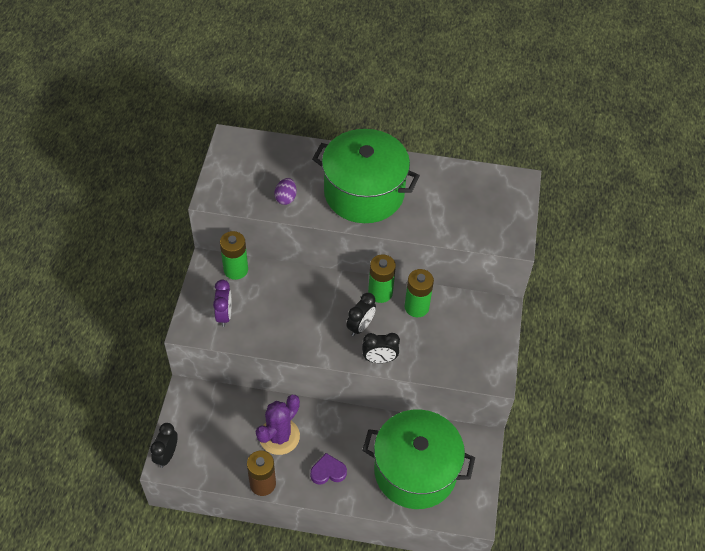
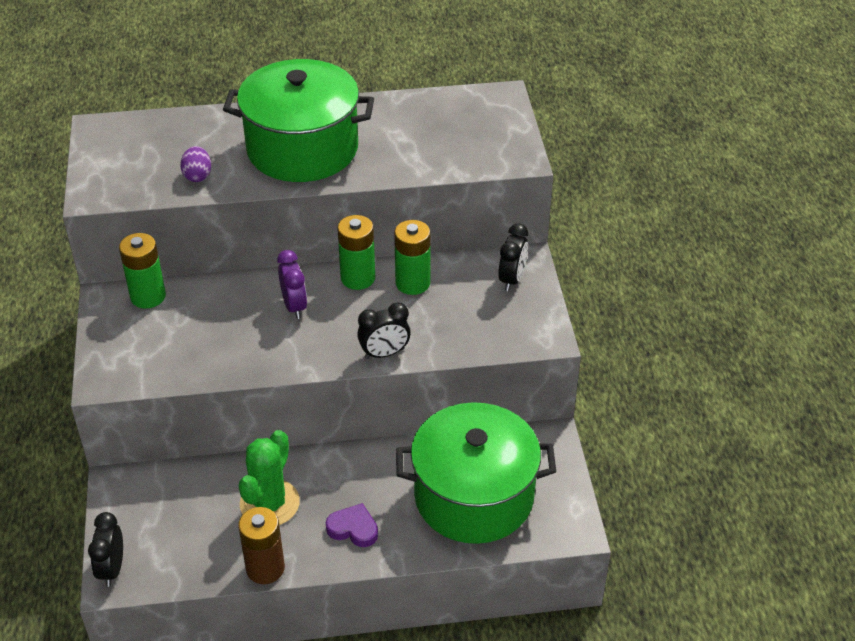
camera: 15 degrees left, 10 degrees down
purple clock [213,279,231,327] -> purple clock moved to [277,250,307,319]
purple cactus [255,395,300,455] -> green cactus [239,430,300,525]
purple heart [310,453,347,485] -> purple heart turned 45 degrees clockwise [326,503,378,547]
black clock [346,293,376,336] -> black clock moved to [498,223,528,291]

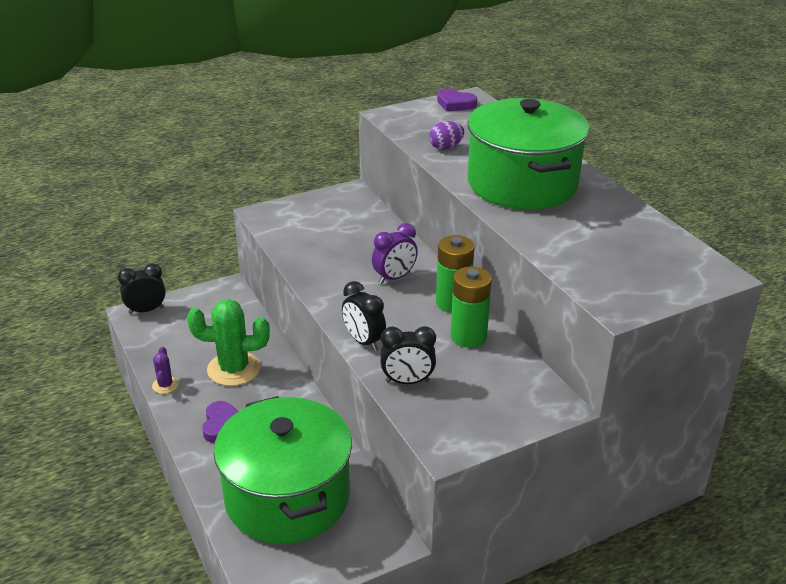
camera: 70 degrees right, 10 degrees down
green battery [119,233,166,309] -> none
brown battery [238,507,285,584] -> purple cactus [152,347,179,394]
black clock [498,223,528,291] -> black clock moved to [380,326,436,384]
none -> purple heart [437,88,477,111]

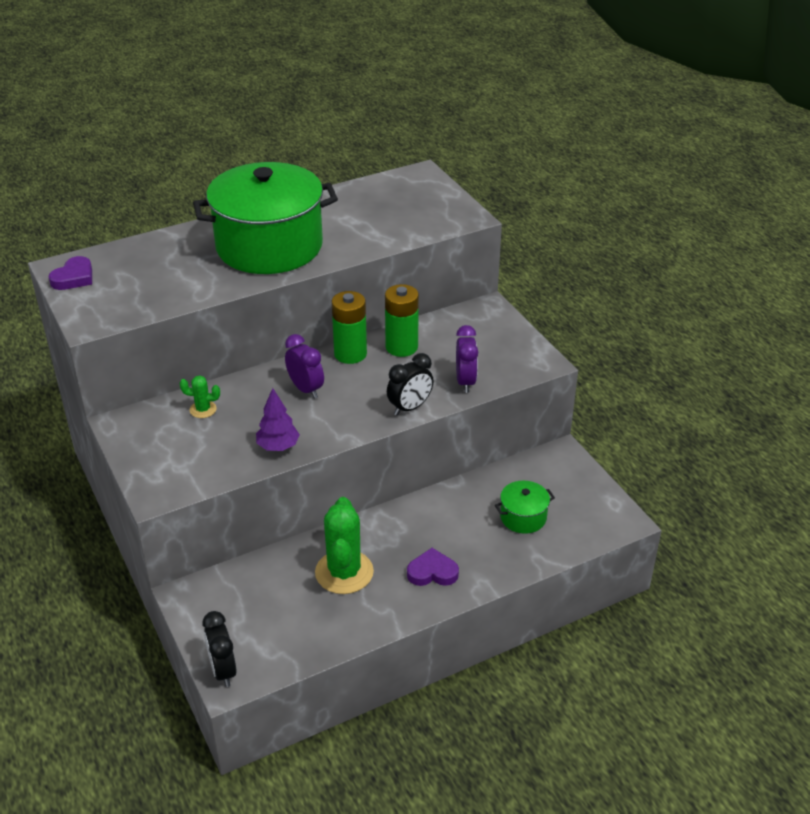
camera: 90 degrees left, 5 degrees up
purple cactus [152,347,179,394] -> none
green pot [214,396,352,544] -> green pot [495,481,555,534], size x0.42
black clock [380,326,436,384] -> purple clock [456,325,478,393]
purple egg [429,121,464,150] -> none
none -> green cactus [179,375,220,418]
none -> purple tree [256,388,300,451]

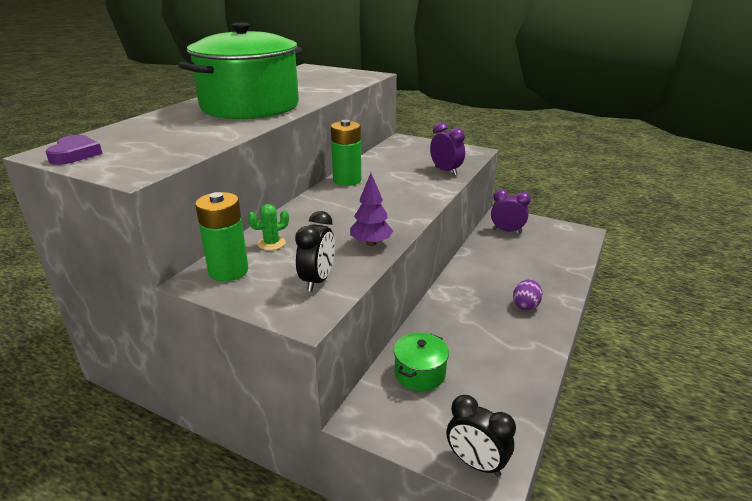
camera: 35 degrees left, 10 degrees down
purple clock [285,334,324,399] -> purple clock moved to [491,189,531,233]
green cactus [315,497,374,594] -> none
green battery [385,284,419,357] -> green battery moved to [195,192,249,281]
black clock [387,353,434,416] -> black clock moved to [295,211,335,292]
purple heart [407,548,459,586] -> purple egg [513,279,542,310]
green pot [495,481,555,534] -> green pot moved to [394,332,449,391]

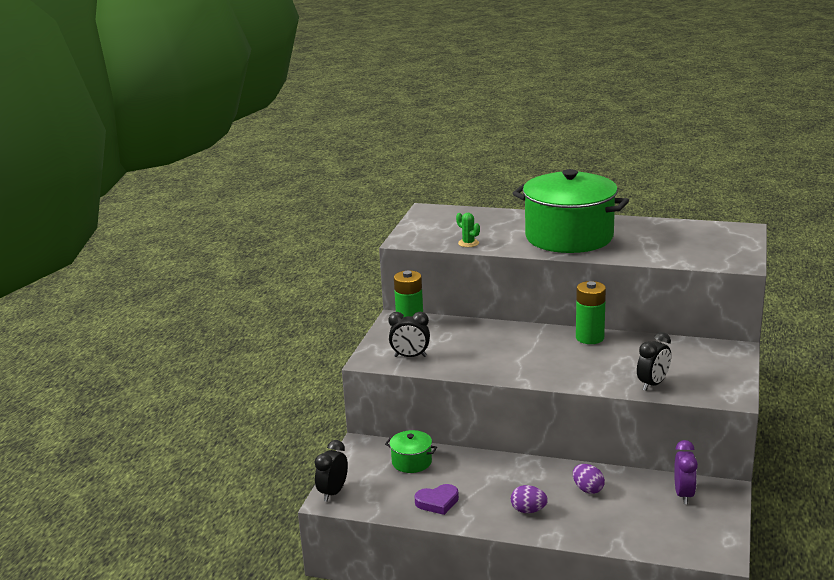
camera: 80 degrees right, 5 degrees down
purple heart [45,135,102,165] -> purple heart moved to [414,484,459,515]
green cactus [248,204,289,250] -> green cactus moved to [456,213,480,247]
purple tree [350,173,393,246] -> none
purple clock [430,122,465,175] -> black clock [637,332,671,391]
none -> purple egg [573,464,605,494]

